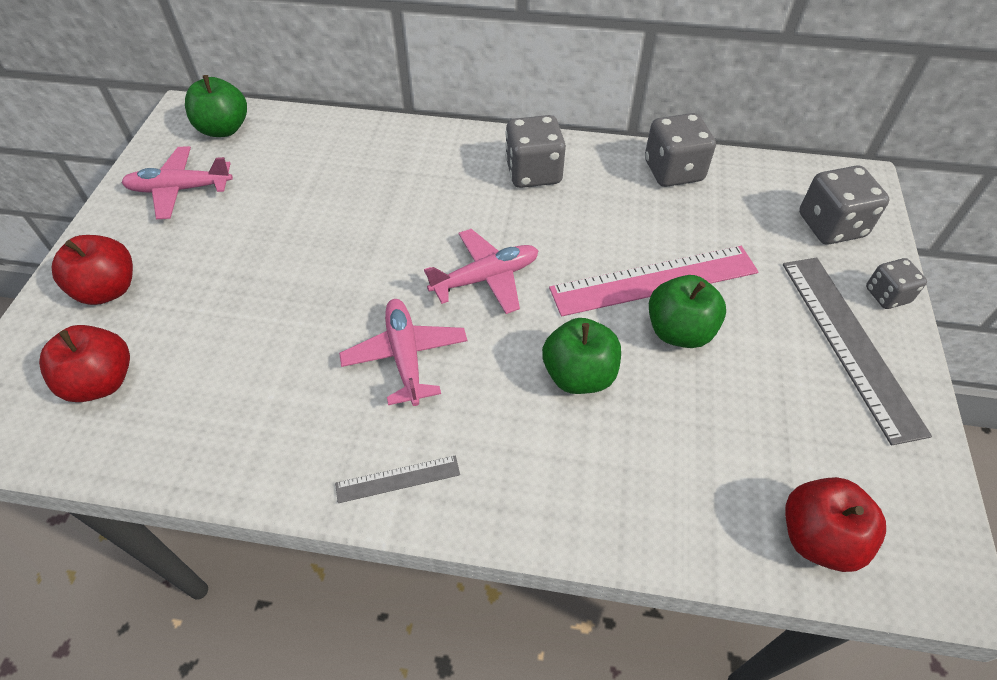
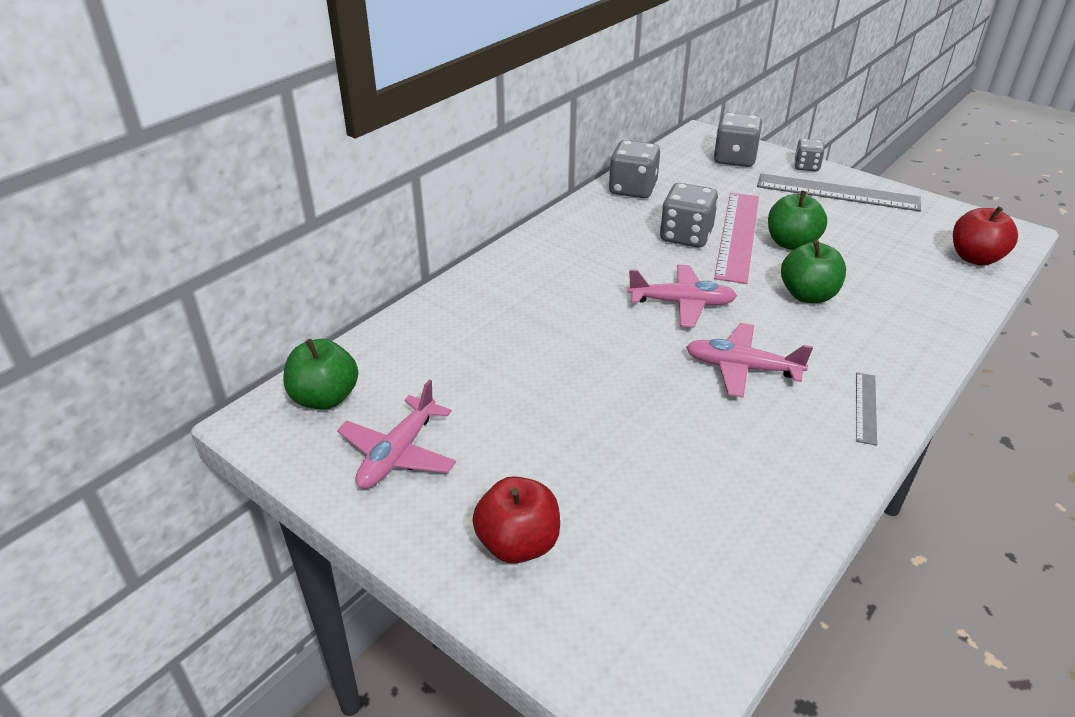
camera: 60 degrees left, 15 degrees down
red apple [39,325,130,402] -> none
pink plane [424,229,539,314] -> pink plane turned 90 degrees clockwise [627,265,737,327]
grey dice [505,115,566,188] -> grey dice moved to [660,183,718,248]

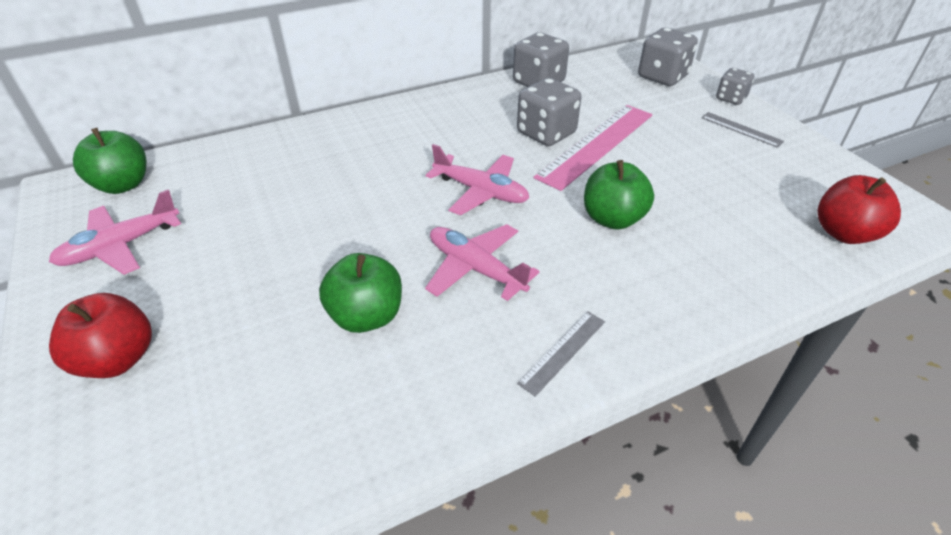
camera: 25 degrees right, 5 degrees up
grey ruler [757,173,921,211] -> grey ruler [701,112,784,148], size x0.48
green apple [768,191,827,250] -> green apple moved to [319,253,402,333]

